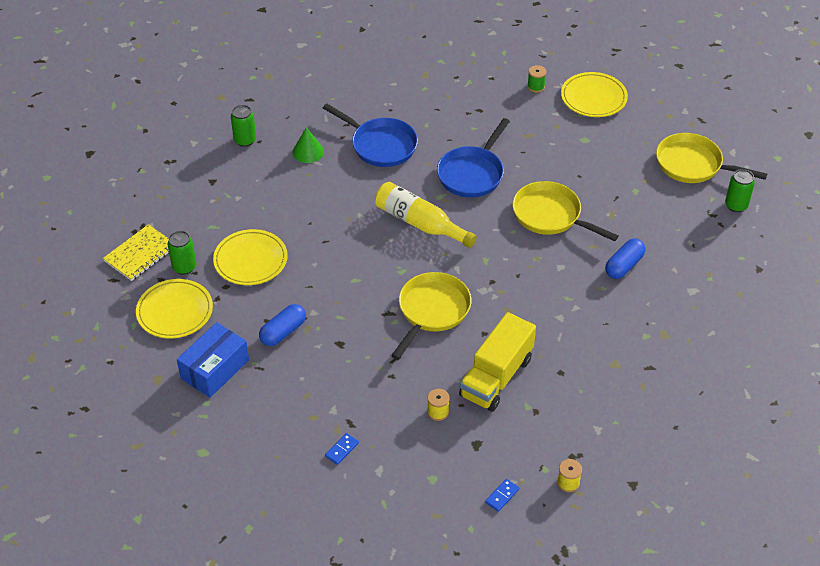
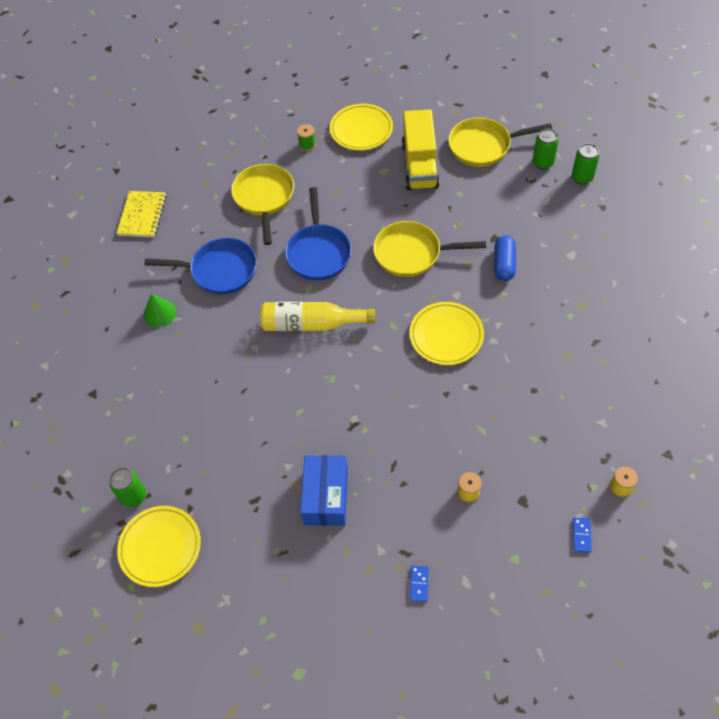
camera: 30 degrees left, 10 degrees up
yellow notebook [103,224,169,281] -> yellow notebook moved to [116,191,166,237]
blue box [177,322,249,398] -> blue box moved to [300,455,348,526]
yellow plate [213,229,288,285] -> yellow plate moved to [409,302,484,365]
green can [231,105,256,147] -> green can moved to [572,143,599,185]
blue capsule [259,304,306,346] -> none
yellow pan [391,272,471,360] -> yellow pan moved to [231,164,294,245]
yellow truck [459,312,536,412] -> yellow truck moved to [402,109,440,190]

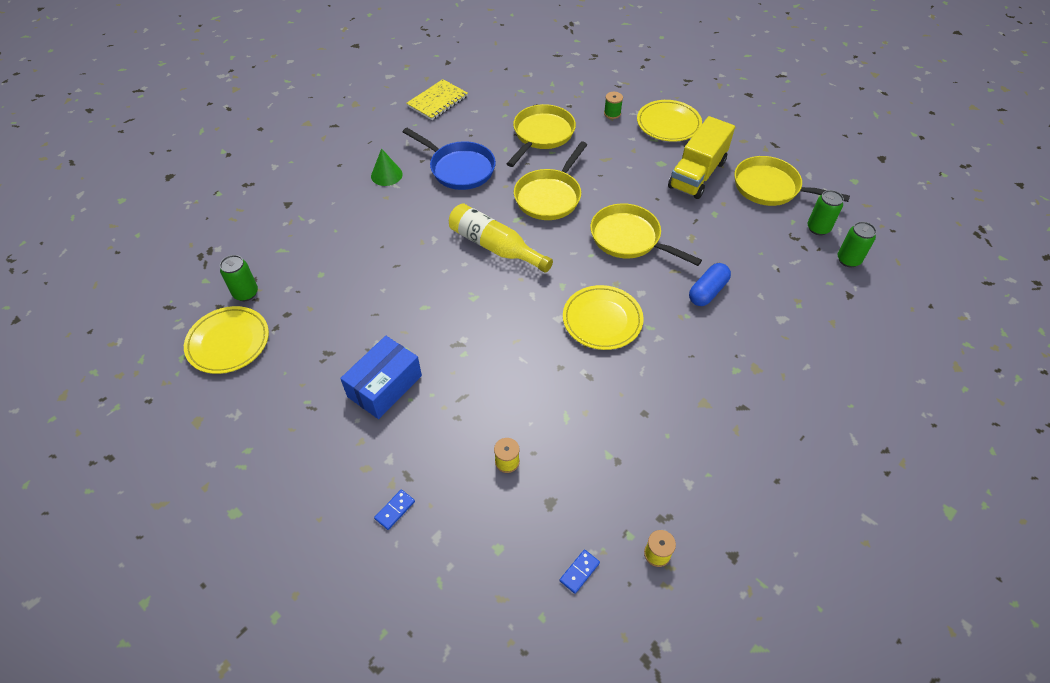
camera: 30 degrees right, 5 degrees down
blue pan [285,187,351,280] -> yellow pan [514,141,587,220]

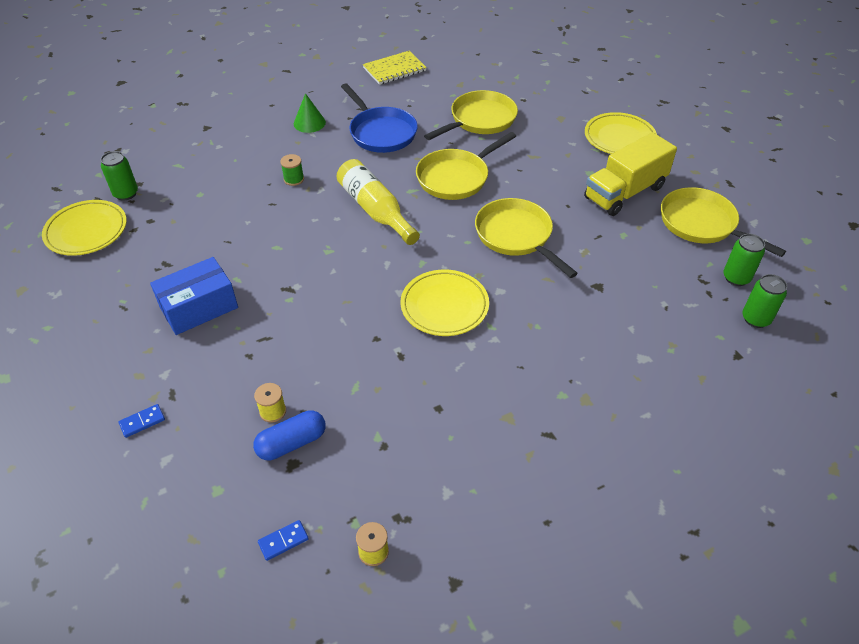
camera: 20 degrees right, 5 degrees down
green spool [604,92,623,119] -> green spool moved to [280,154,304,186]
blue capsule [689,263,731,306] -> blue capsule moved to [253,410,326,460]

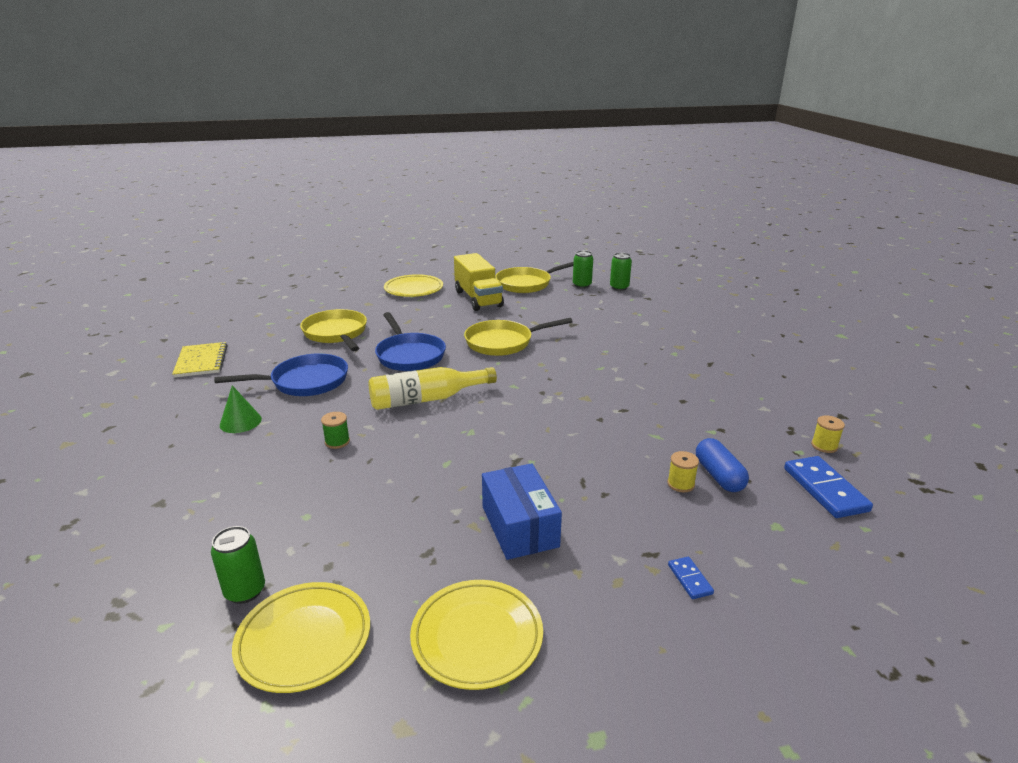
camera: 75 degrees left, 20 degrees down
blue domino [258,520,309,561] -> blue domino [784,456,873,518], size x2.00
yellow plate [400,269,489,336] -> yellow plate moved to [410,580,543,690]
yellow pan [416,132,516,200] -> blue pan [375,312,446,371]

